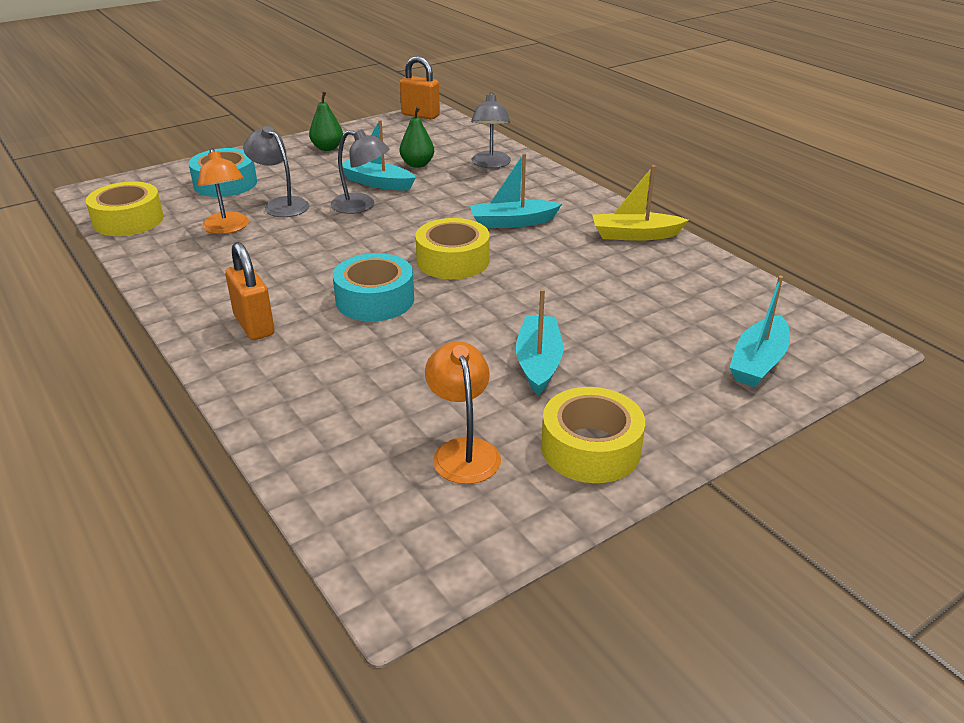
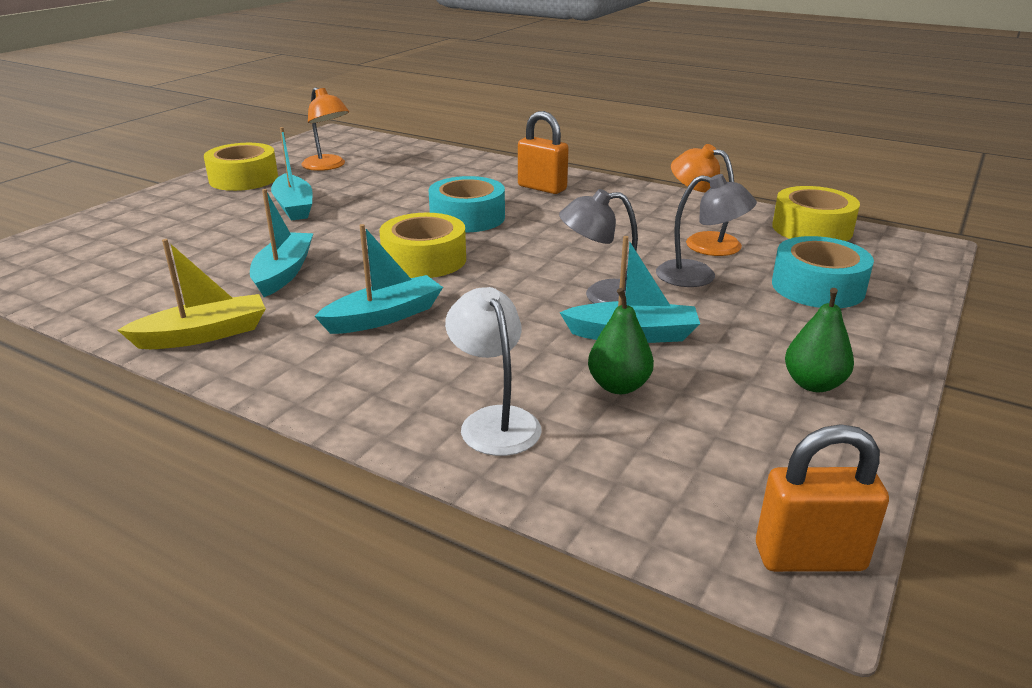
camera: 155 degrees right, 5 degrees down
grey lamp [471,92,511,168] -> white lamp [445,287,542,456]
turquoise boat [729,276,790,387] -> turquoise boat moved to [250,189,314,297]

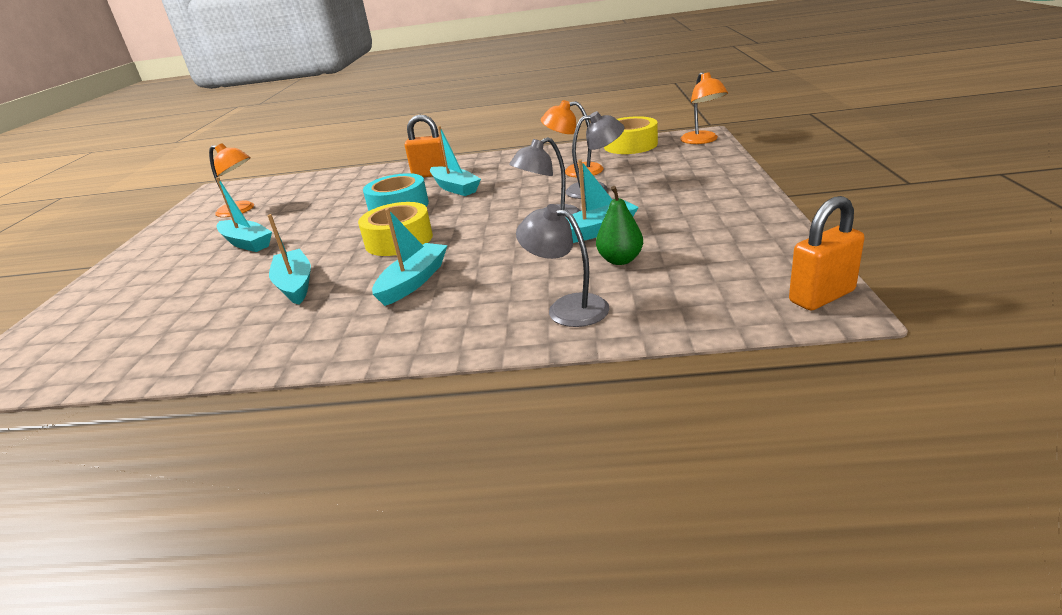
camera: 25 degrees left, 0 degrees up
yellow boat [118,239,266,349] -> none
yellow tape [204,143,278,191] -> none
white lamp [445,287,542,456] -> grey lamp [516,204,610,327]
turquoise tape [772,236,874,308] -> none
green pear [785,288,854,392] -> none
none -> turquoise boat [430,126,481,196]
none -> orange lamp [680,72,728,144]

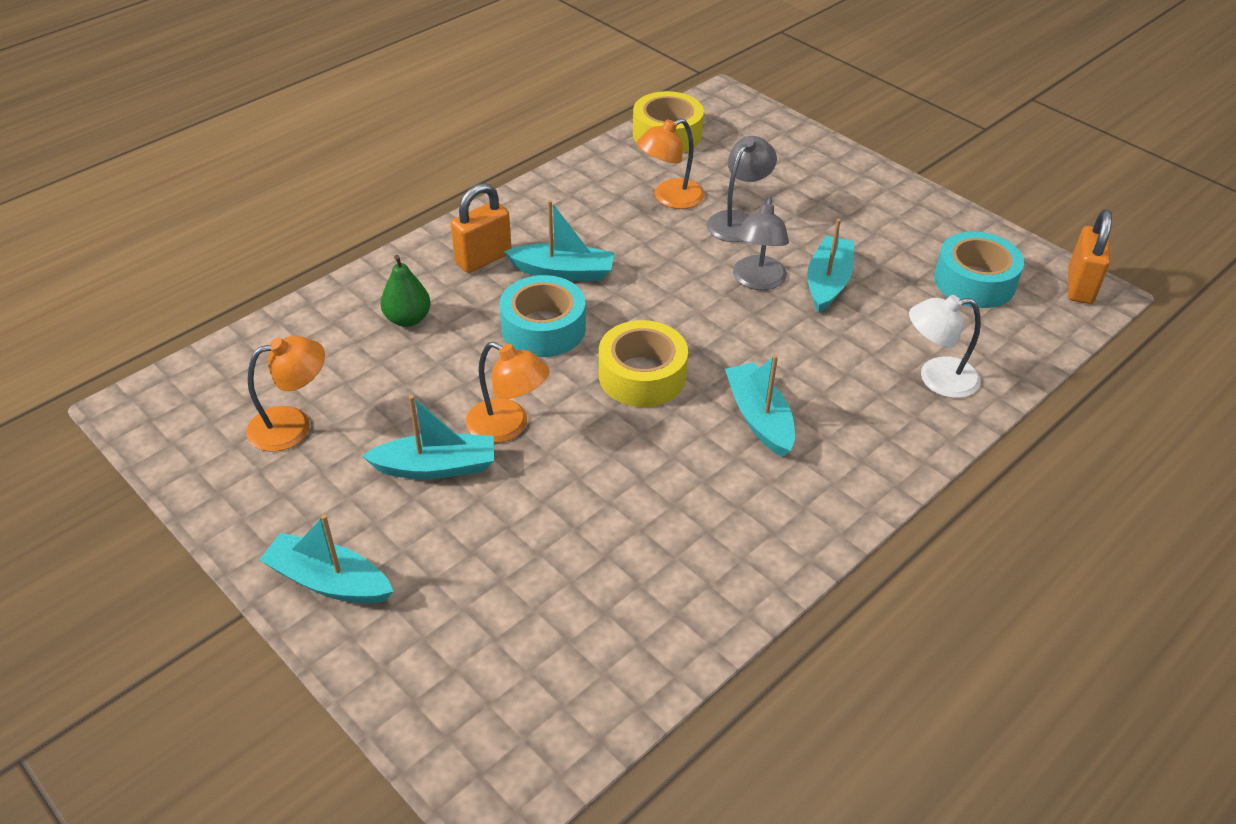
camera: 50 degrees left, 15 degrees up
turquoise boat [267,214,311,305] -> turquoise boat moved to [259,514,394,604]
grey lamp [516,204,610,327] -> white lamp [909,295,981,398]
green pear [596,186,643,265] -> green pear moved to [380,255,431,327]
orange lamp [680,72,728,144] -> orange lamp moved to [466,342,550,443]
none -> turquoise tape [934,231,1024,308]

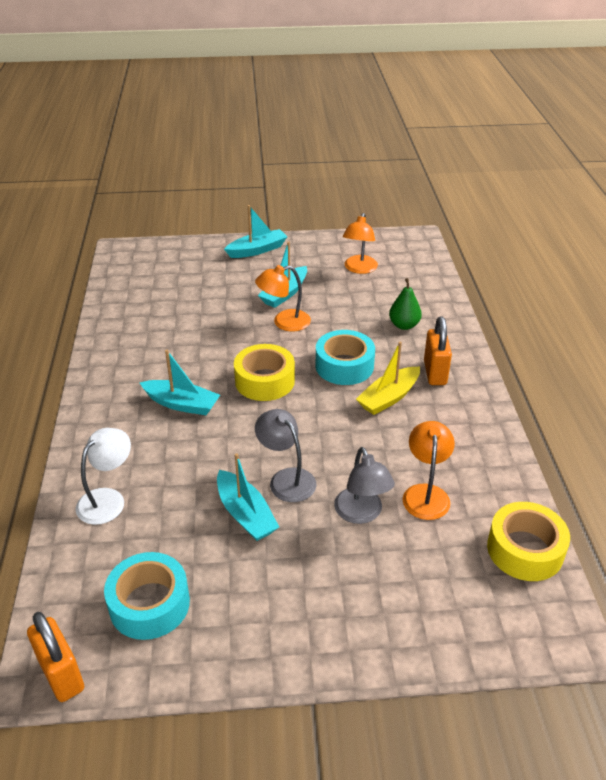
camera: 130 degrees right, 5 degrees down
turquoise boat [504,200,615,281] -> yellow boat [356,342,420,415]

